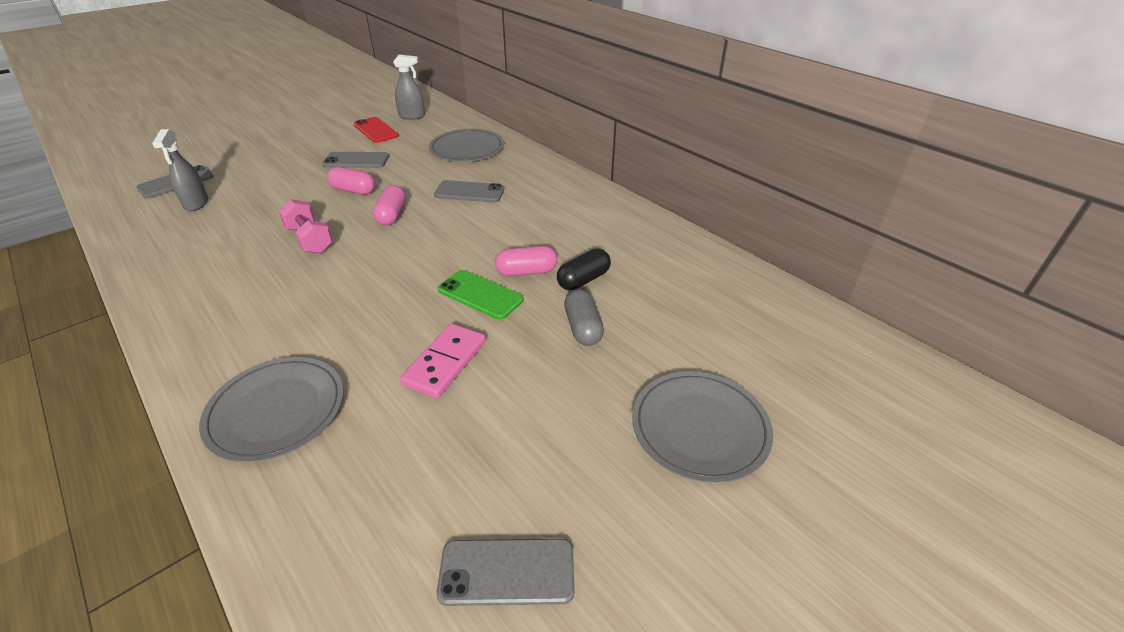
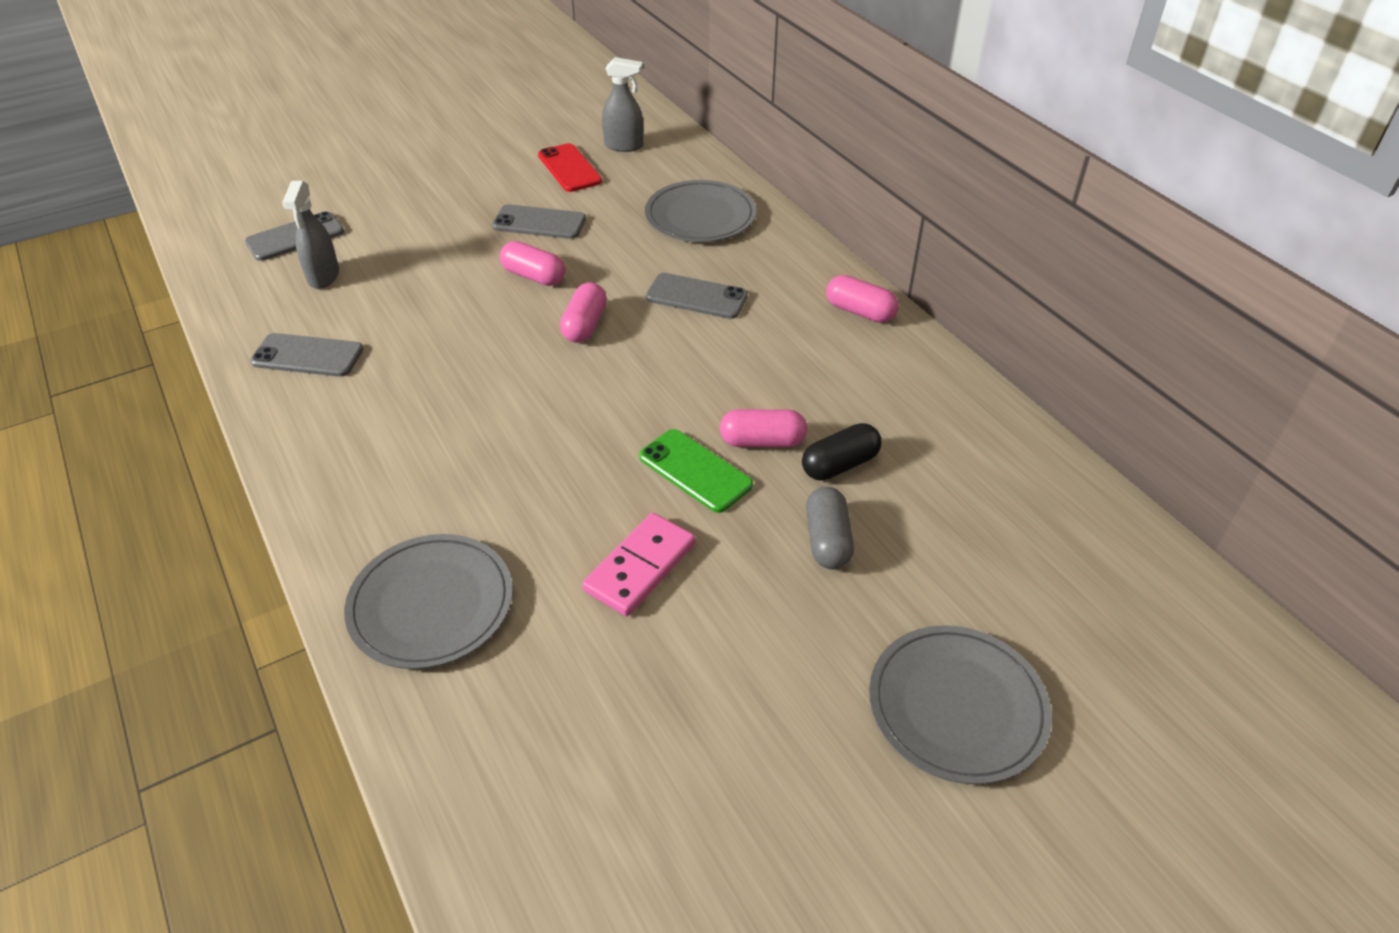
camera: 10 degrees right, 5 degrees up
pink dumbbell [279,199,333,253] -> none
grey phone [437,539,574,606] -> grey phone moved to [250,333,363,377]
none -> pink capsule [826,275,899,323]

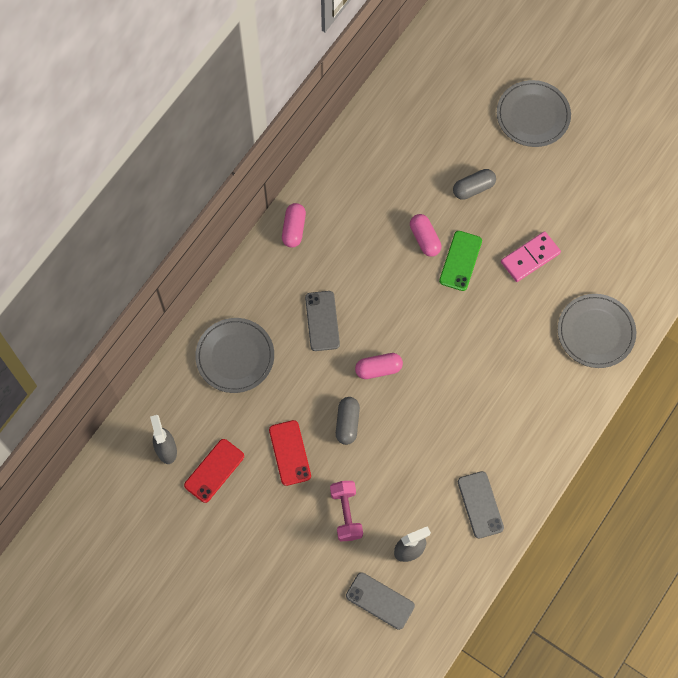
camera: 115 degrees left, 25 degrees up
grey phone [492,204,586,239] -> red phone [269,420,311,486]
pink capsule [500,241,565,286] -> grey capsule [336,397,360,445]
pink domino [582,513,696,616] -> pink domino turned 45 degrees counterclockwise [501,231,561,282]
black capsule [802,423,882,481] -> none
none -> pink dumbbell [330,481,363,541]

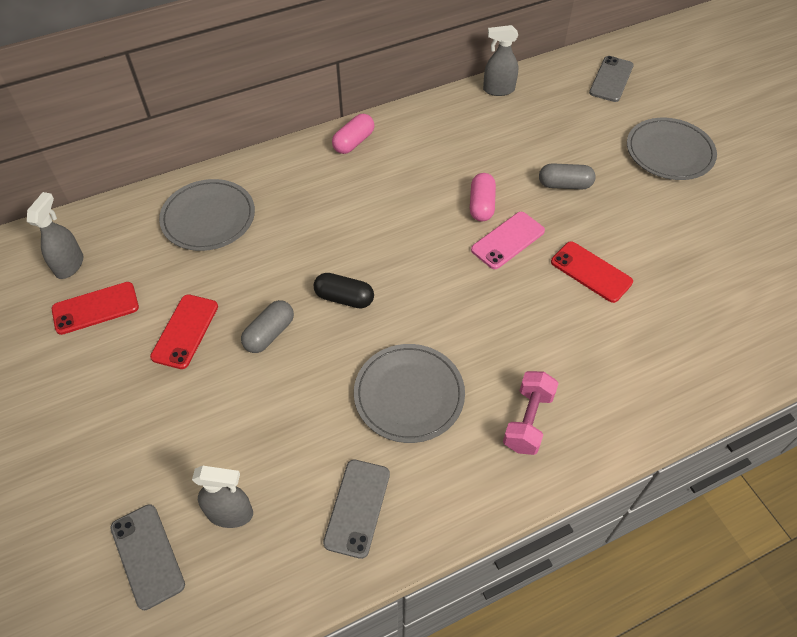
camera: 30 degrees right, 15 degrees down
grey phone [305,291,340,351] -> grey phone moved to [589,56,634,102]
pink dumbbell [330,481,363,541] -> pink dumbbell moved to [503,371,559,455]
pink capsule [355,353,403,379] -> black capsule [314,273,374,309]
green phone [439,231,482,291] -> pink phone [471,212,545,269]
pink domino [501,231,561,282] -> red phone [551,241,633,303]
grey plate [558,294,636,368] -> grey plate moved to [354,344,465,443]
none -> grey spray bottle [483,25,518,96]

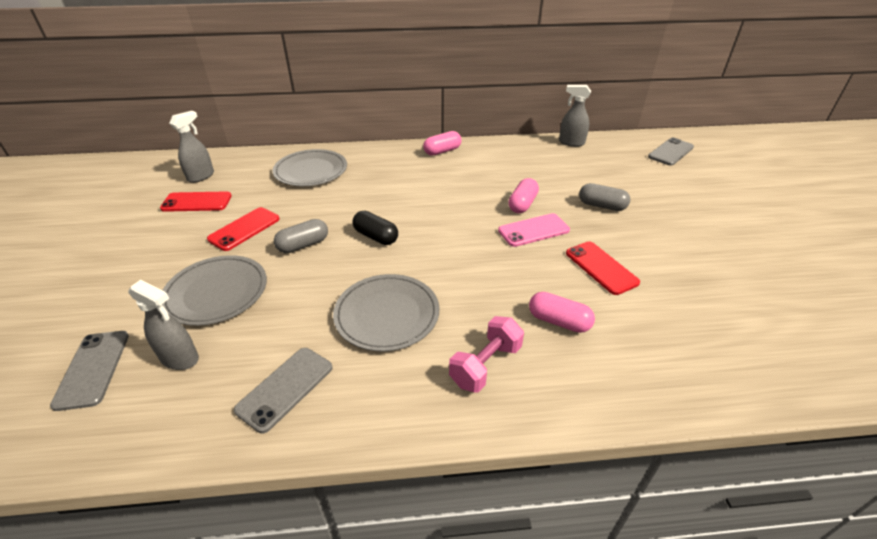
camera: 20 degrees right, 15 degrees down
grey plate [627,118,717,180] -> grey plate moved to [162,255,267,326]
none -> pink capsule [529,292,595,333]

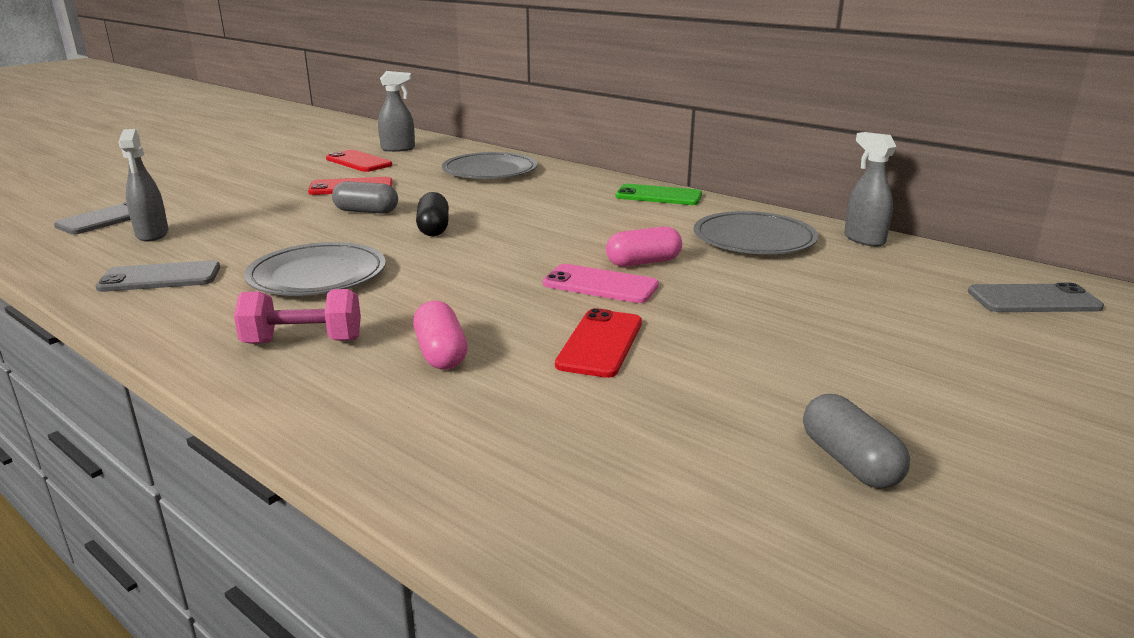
camera: 45 degrees right, 15 degrees down
grey plate [162,255,267,326] -> grey plate moved to [694,211,818,254]
pink capsule [423,131,462,156] -> green phone [616,184,702,205]
grey capsule [579,183,630,211] -> grey capsule moved to [803,394,910,489]

